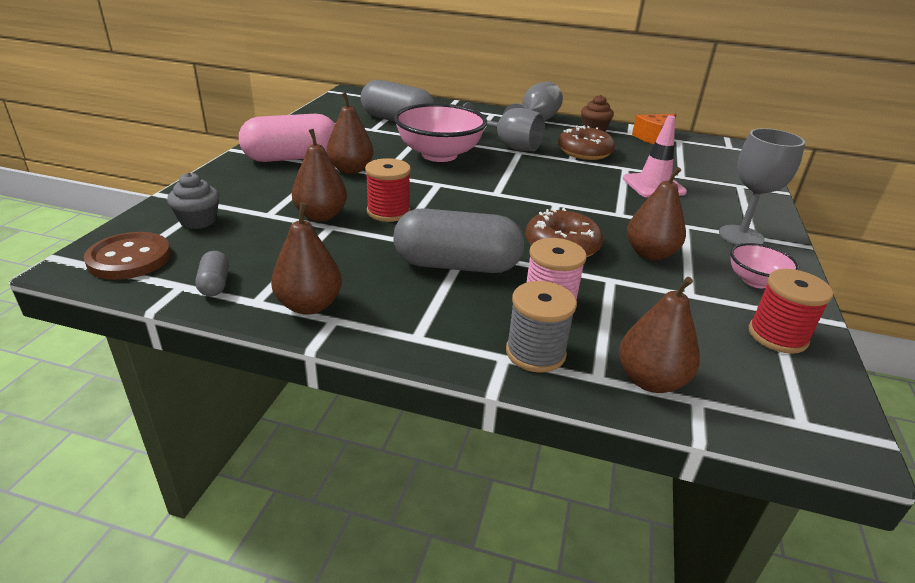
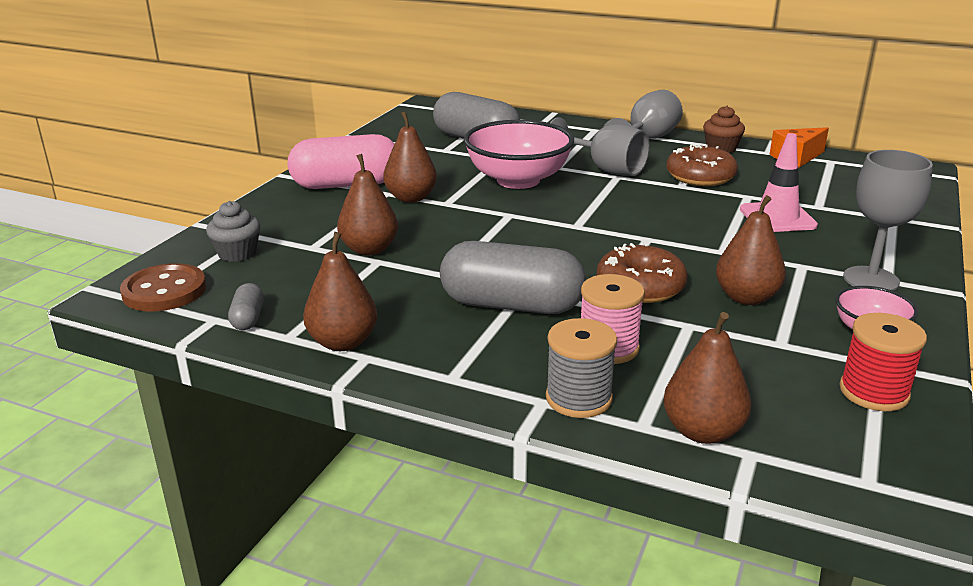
camera: 10 degrees right, 5 degrees down
red spool [365,158,411,222] -> none

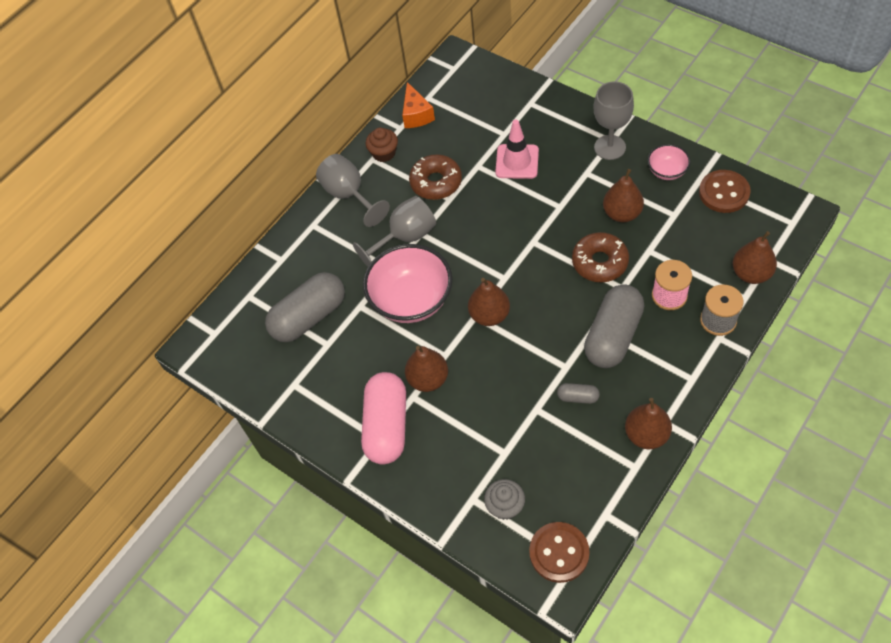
camera: 70 degrees left, 30 degrees up
grey capsule [228,283,264,330] -> grey capsule moved to [557,383,600,404]
brown pear [337,154,398,255] -> brown pear moved to [468,278,510,326]
red spool [839,313,927,411] -> brown button [699,170,751,213]

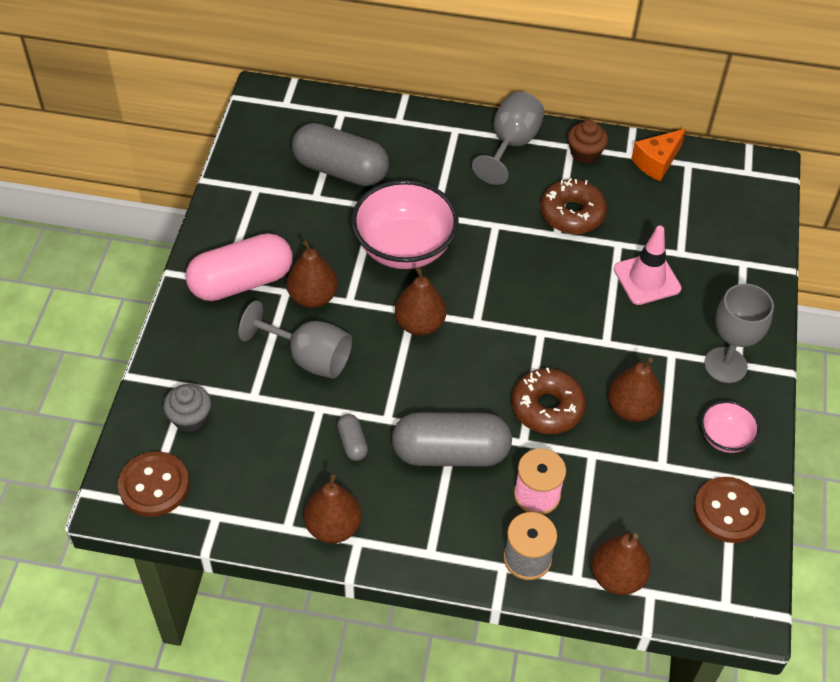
camera: 55 degrees right, 5 degrees down
grey goblet [353,196,436,267] -> grey goblet moved to [239,301,352,378]

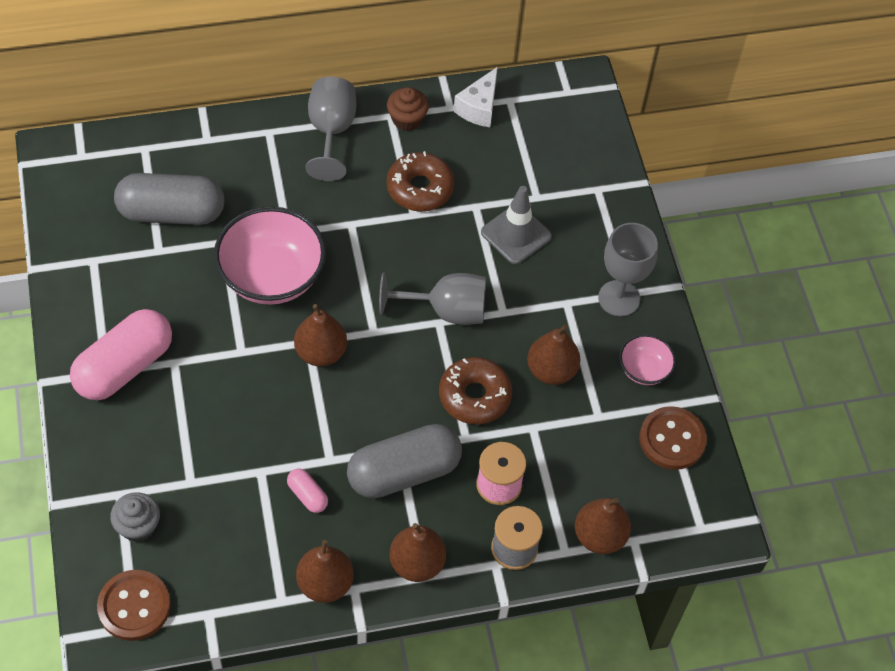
camera: 25 degrees left, 5 degrees up
grey goblet [239,301,352,378] -> grey goblet moved to [379,272,486,325]
brown pear [286,240,338,308] -> brown pear moved to [389,523,446,582]
grey capsule [337,414,368,461] -> pink capsule [287,469,328,513]
pink traffic cone [614,226,682,305] -> grey traffic cone [481,186,552,264]
orange cheese [631,129,686,182] -> white cheese [454,67,498,127]

